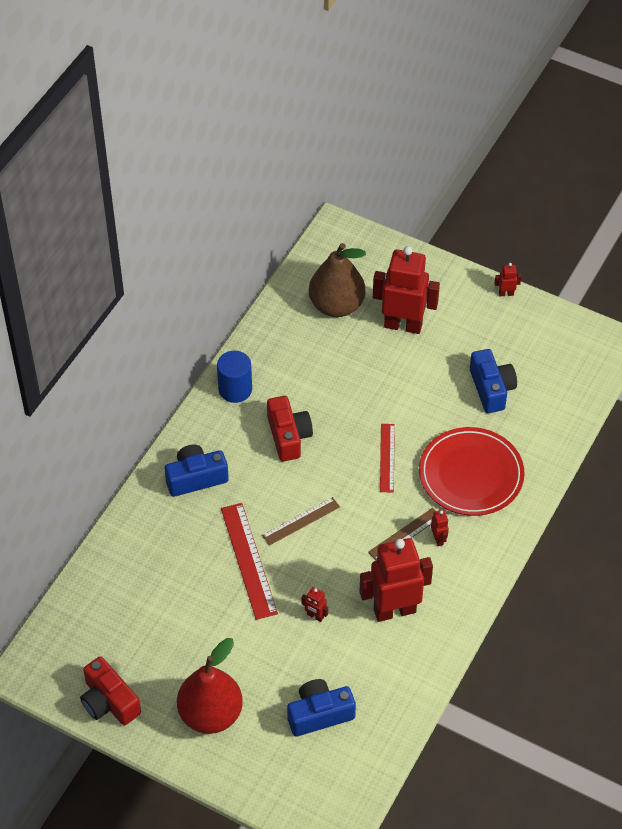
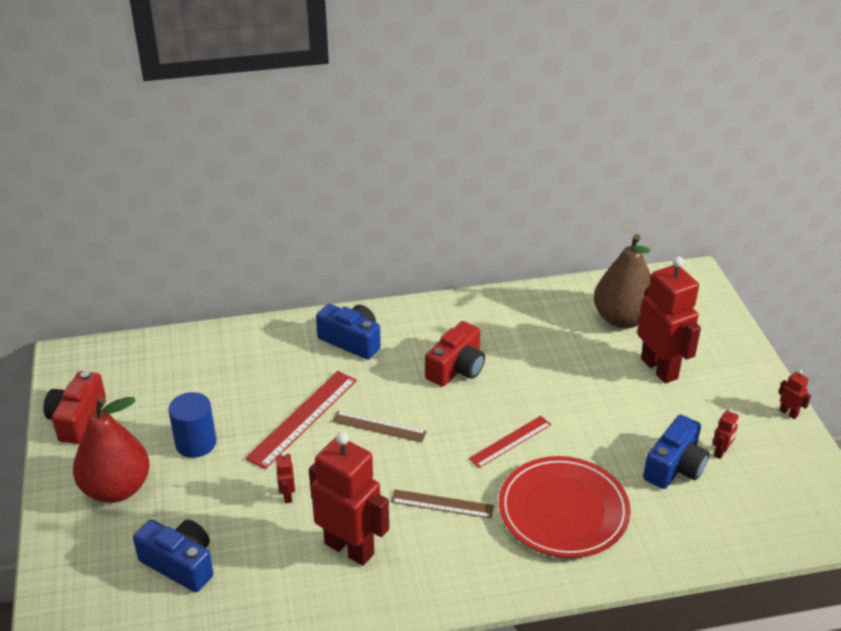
camera: 50 degrees right, 15 degrees down
blue cylinder [217,351,252,403] -> blue cylinder moved to [168,392,216,458]
red robot [431,510,449,546] -> red robot moved to [713,409,739,459]

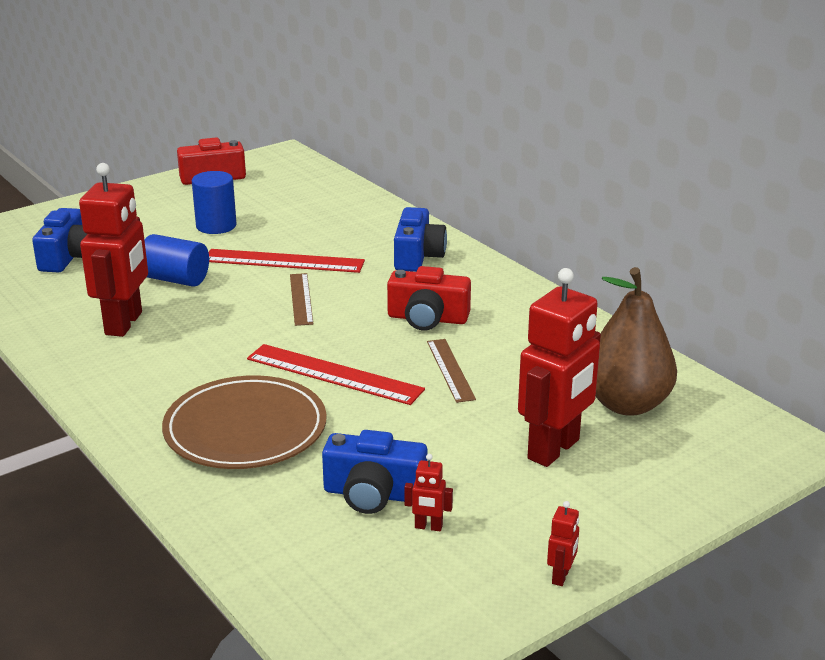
camera: 65 degrees right, 10 degrees down
red pear [73,397,150,503] -> none
red robot [275,452,295,503] -> blue cylinder [144,234,209,286]
brown ruler [391,489,494,519] -> brown ruler moved to [427,339,476,403]
red ruler [469,416,551,468] -> red ruler [247,344,425,405], size x1.58
red plate [499,456,631,558] -> brown plate [162,375,327,469]

